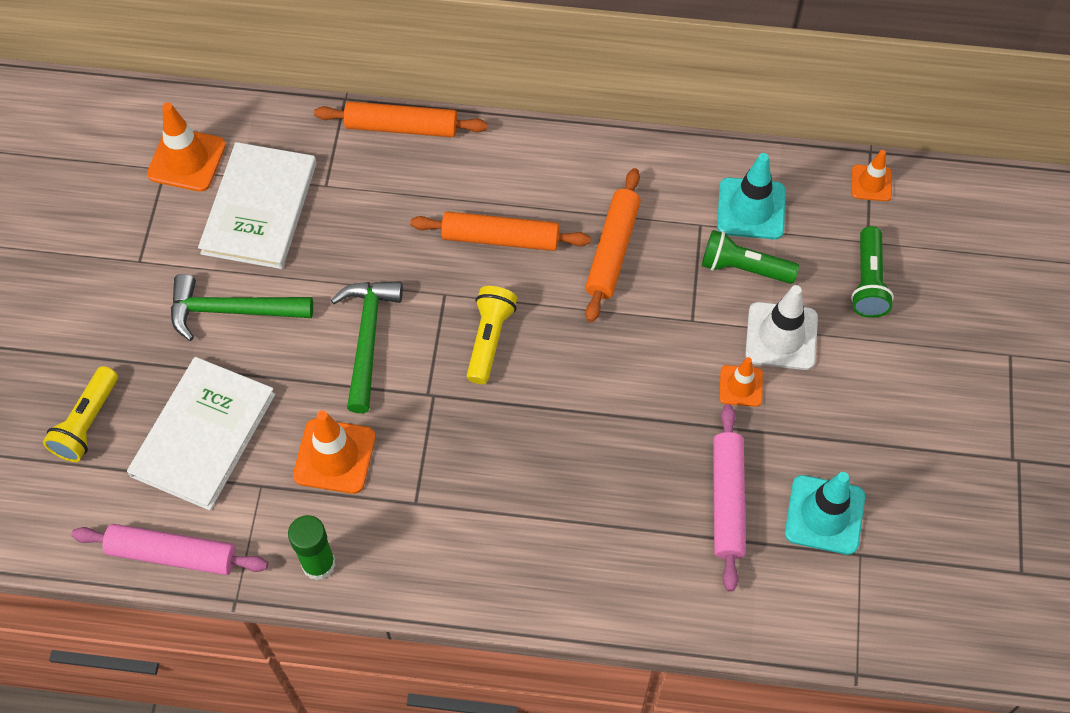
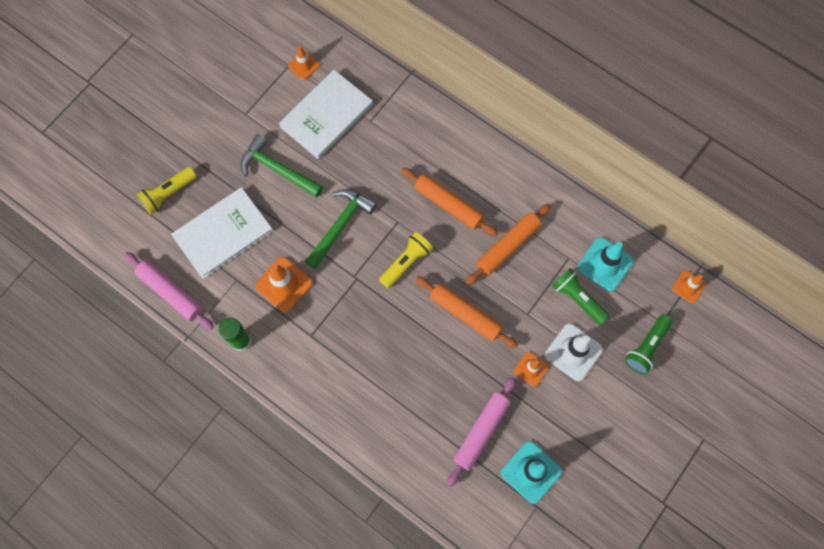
camera: 30 degrees right, 10 degrees up
orange traffic cone [147,102,226,192] -> orange traffic cone [288,46,320,80], size x0.60
orange rolling pin [314,101,488,137] -> orange rolling pin moved to [415,276,518,349]

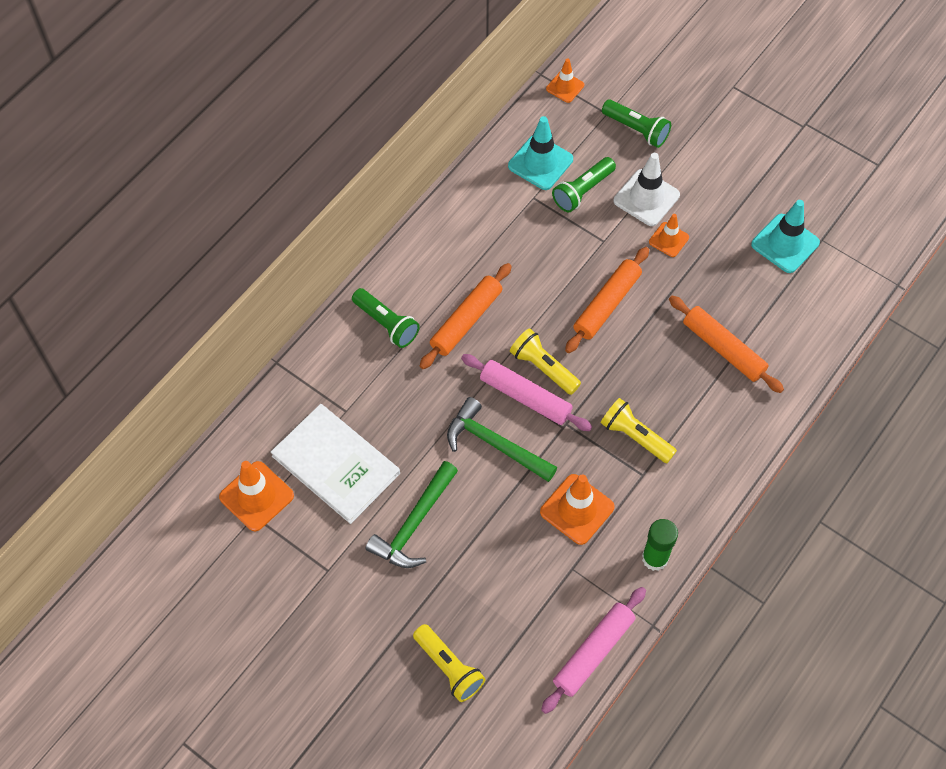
camera: 90 degrees left, 10 degrees down
white book [171,187,273,279] -> none
orange traffic cone [288,46,320,80] -> orange traffic cone [219,461,294,531], size x1.66
pink rolling pin [447,377,516,487] -> pink rolling pin moved to [461,354,592,431]
orange rolling pin [466,203,551,285] -> orange rolling pin moved to [669,296,784,393]
none -> green flashlight [352,288,420,348]
none -> yellow flashlight [601,398,677,463]

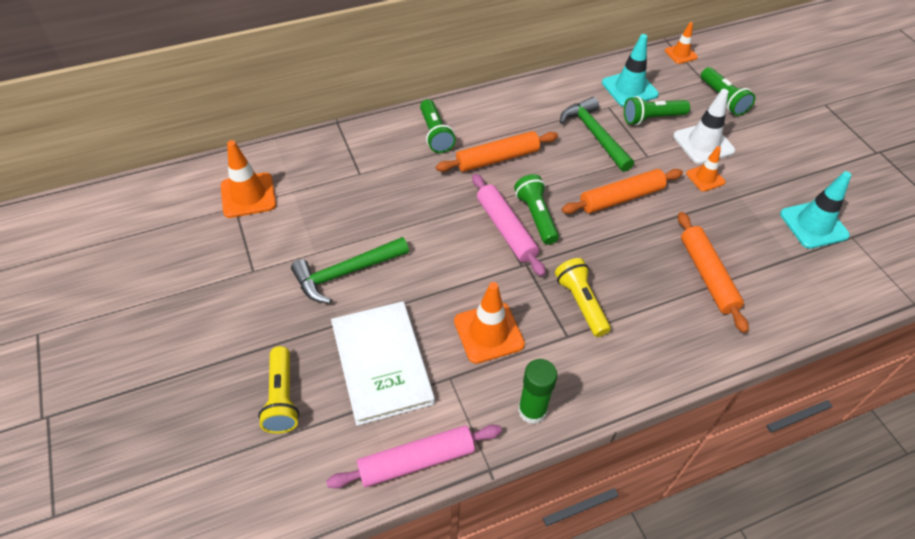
camera: 30 degrees right, 10 degrees down
white book [271,404,400,524] -> white book moved to [331,301,435,426]
green hammer [447,397,557,482] -> green hammer moved to [560,97,634,172]
yellow flashlight [510,329,581,395] -> green flashlight [514,174,559,245]

